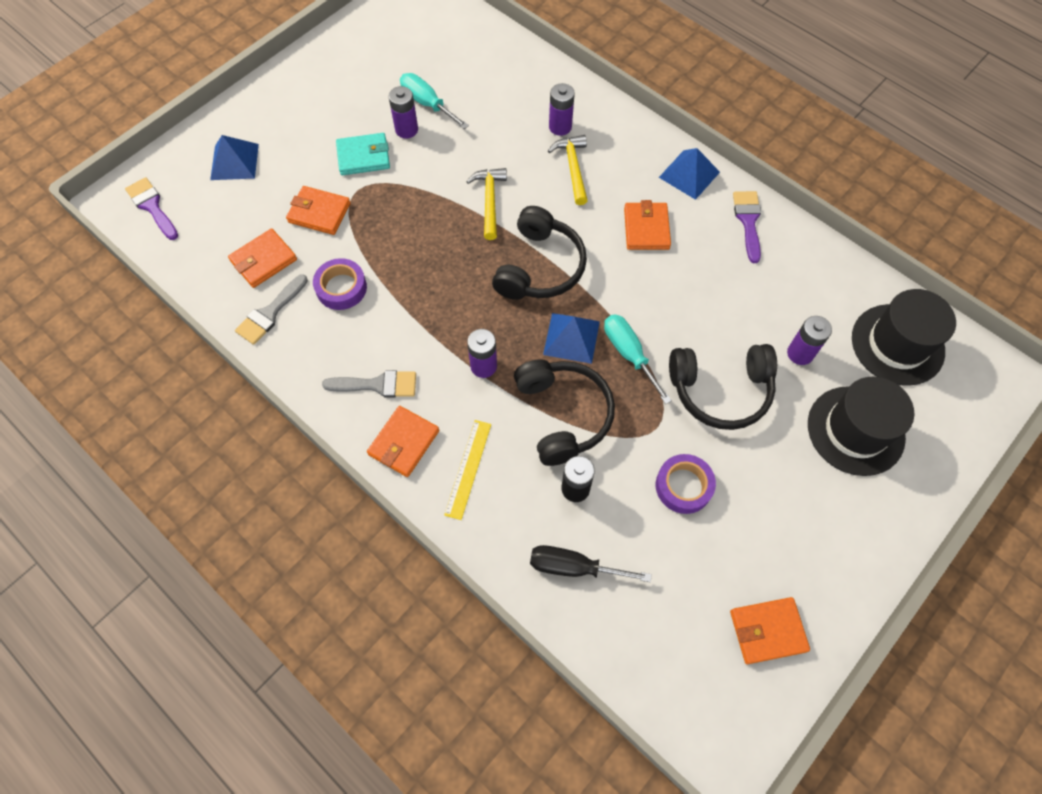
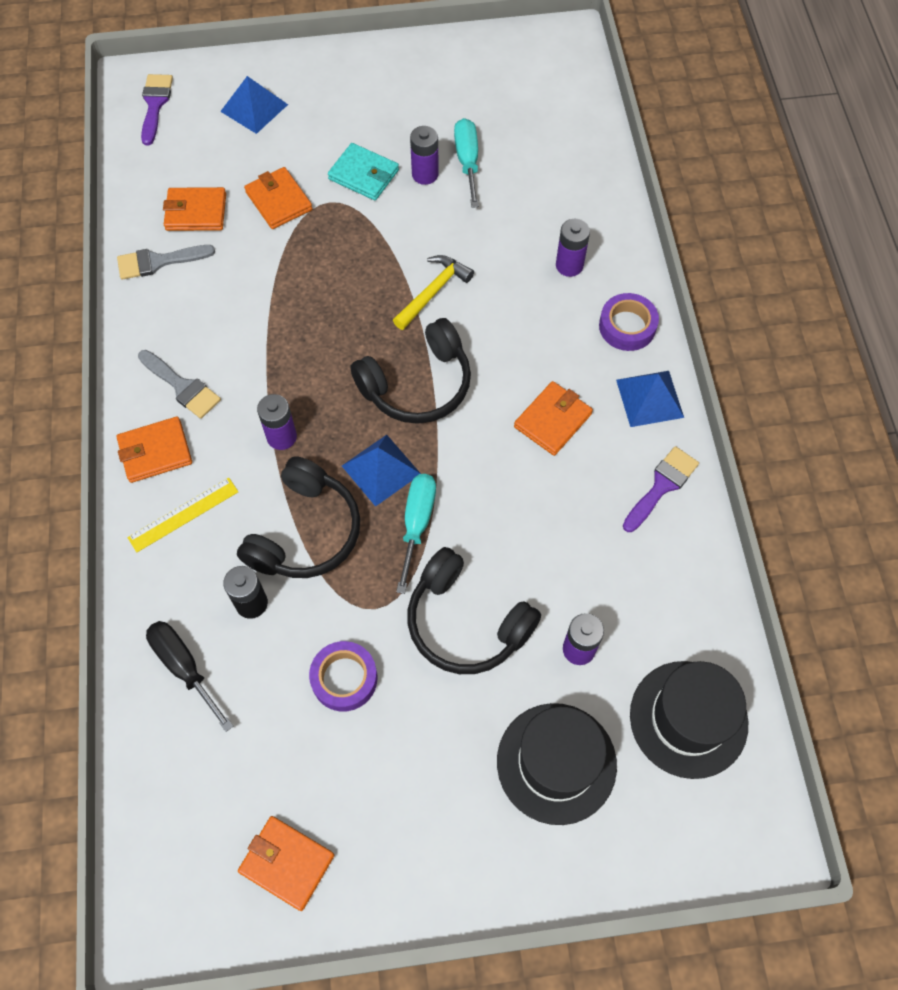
camera: 40 degrees right, 0 degrees up
purple tape [313,258,367,310] -> purple tape moved to [599,293,659,351]
yellow hammer [548,135,588,205] -> none

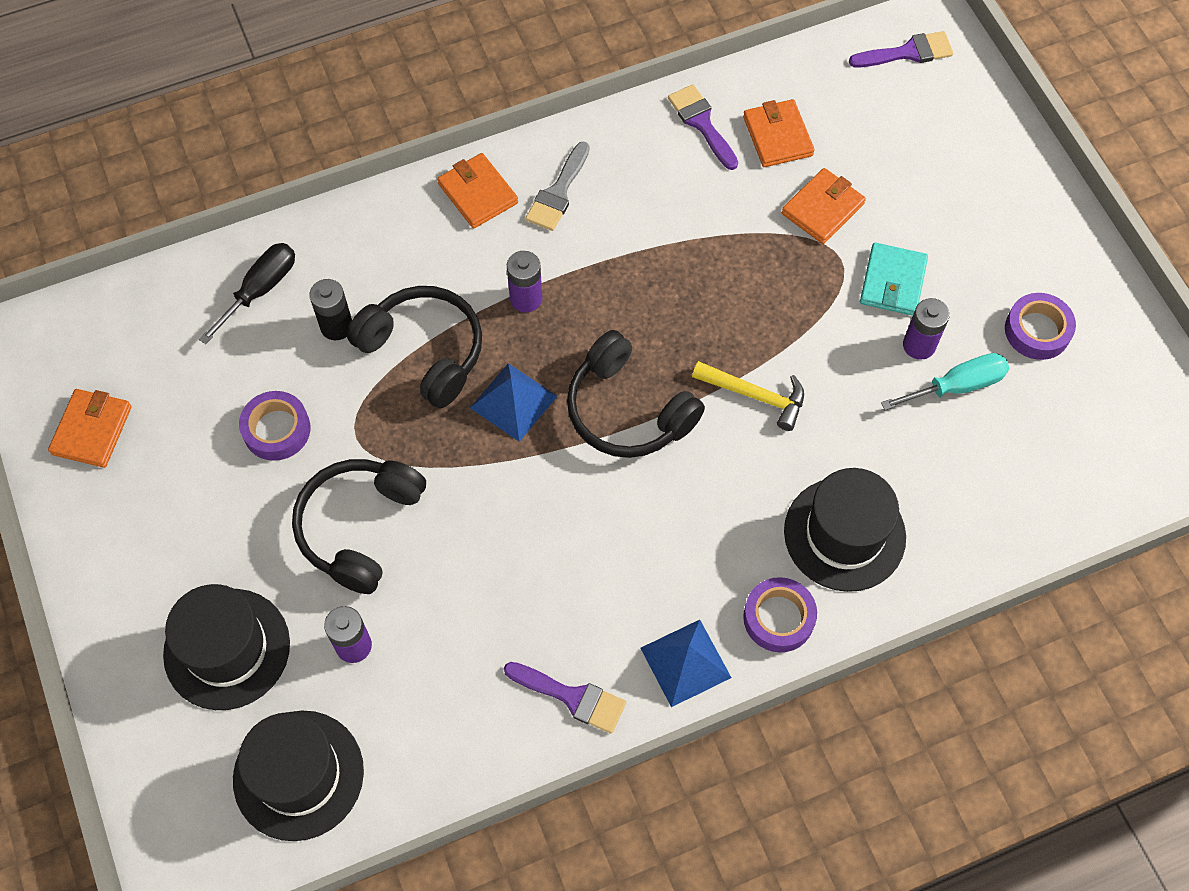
camera: 75 degrees right, 0 degrees up
grey brush [117,245,215,280] -> purple brush [668,84,738,170]
yellow ruler [127,478,238,552] -> none
blue pyramid [220,76,288,134] -> none
black headphones [237,456,360,578] -> black headphones turned 150 degrees counterclockwise [347,286,482,408]
turquoise screwdriver [396,474,436,594] -> none
orange wallet [514,381,593,456] -> none
purple battery [556,219,590,277] -> black hat [784,468,906,592]
none -> purple tape [1005,293,1076,360]

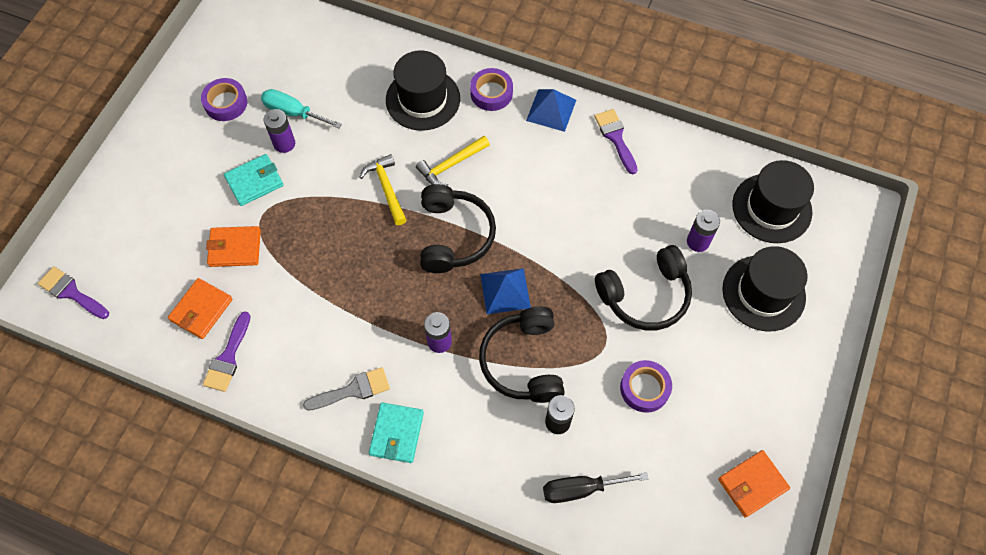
camera: 135 degrees left, 0 degrees up
orange wallet [437,153,518,229] -> turquoise wallet [369,403,424,463]
none -> yellow hammer [416,136,490,186]

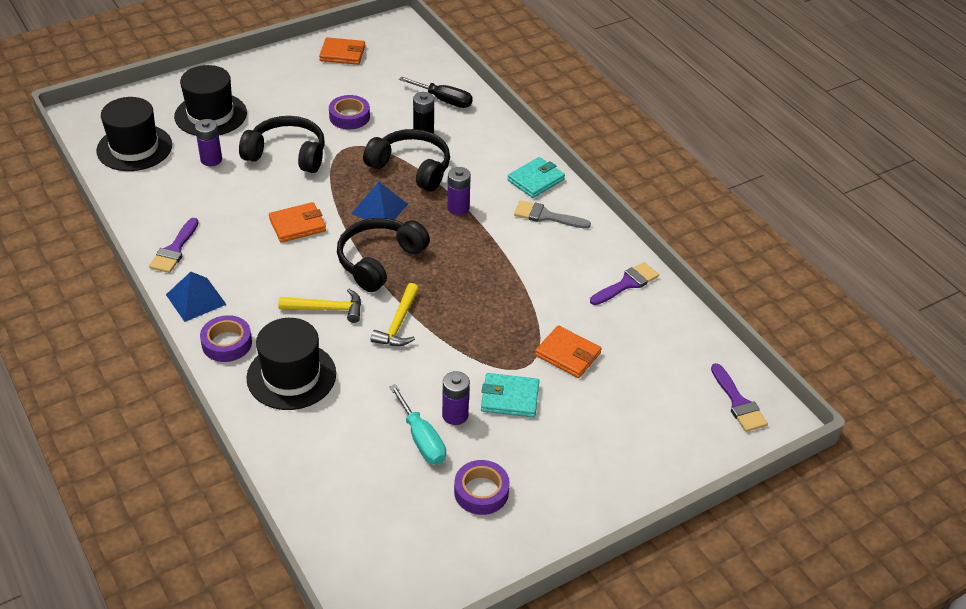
camera: 145 degrees left, 20 degrees down
orange wallet [168,278,232,339] -> orange wallet moved to [269,202,326,243]
black headphones [479,306,565,403] -> black headphones turned 90 degrees counterclockwise [363,129,450,192]

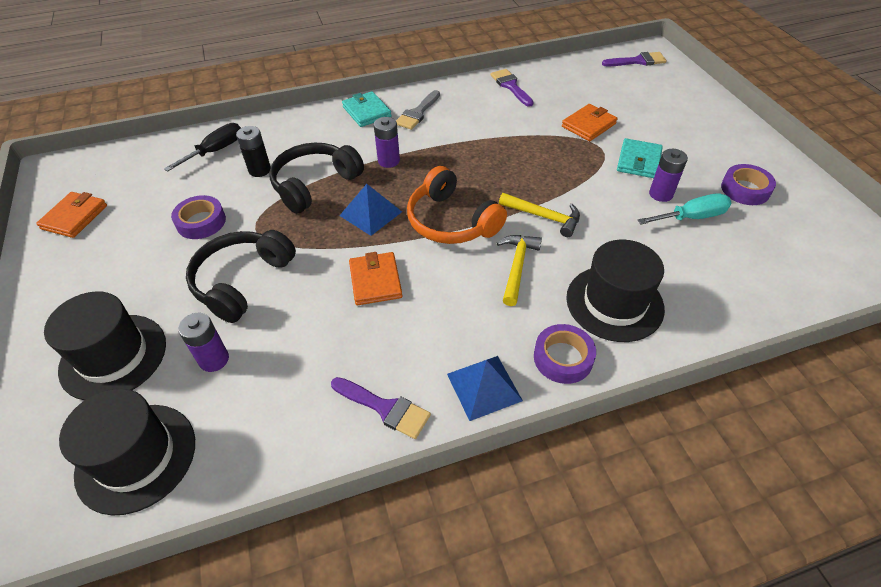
camera: 75 degrees left, 5 degrees up
black headphones [337,218,430,292] -> orange headphones [407,166,507,244]

